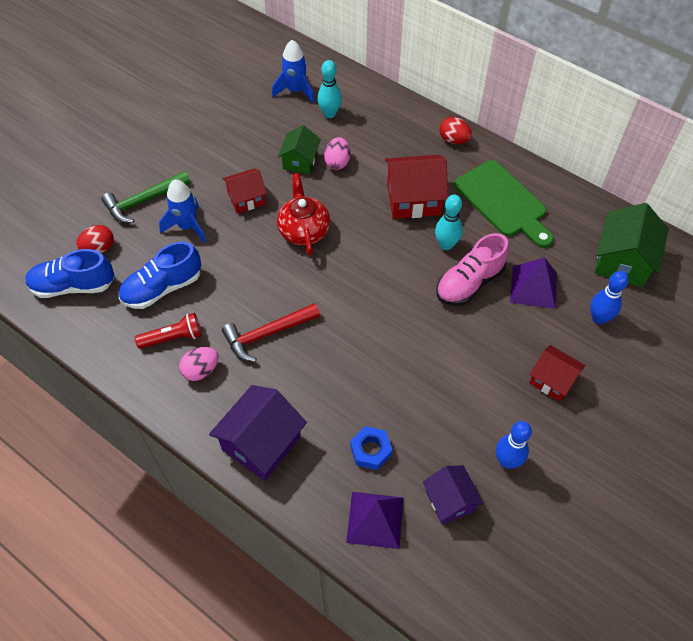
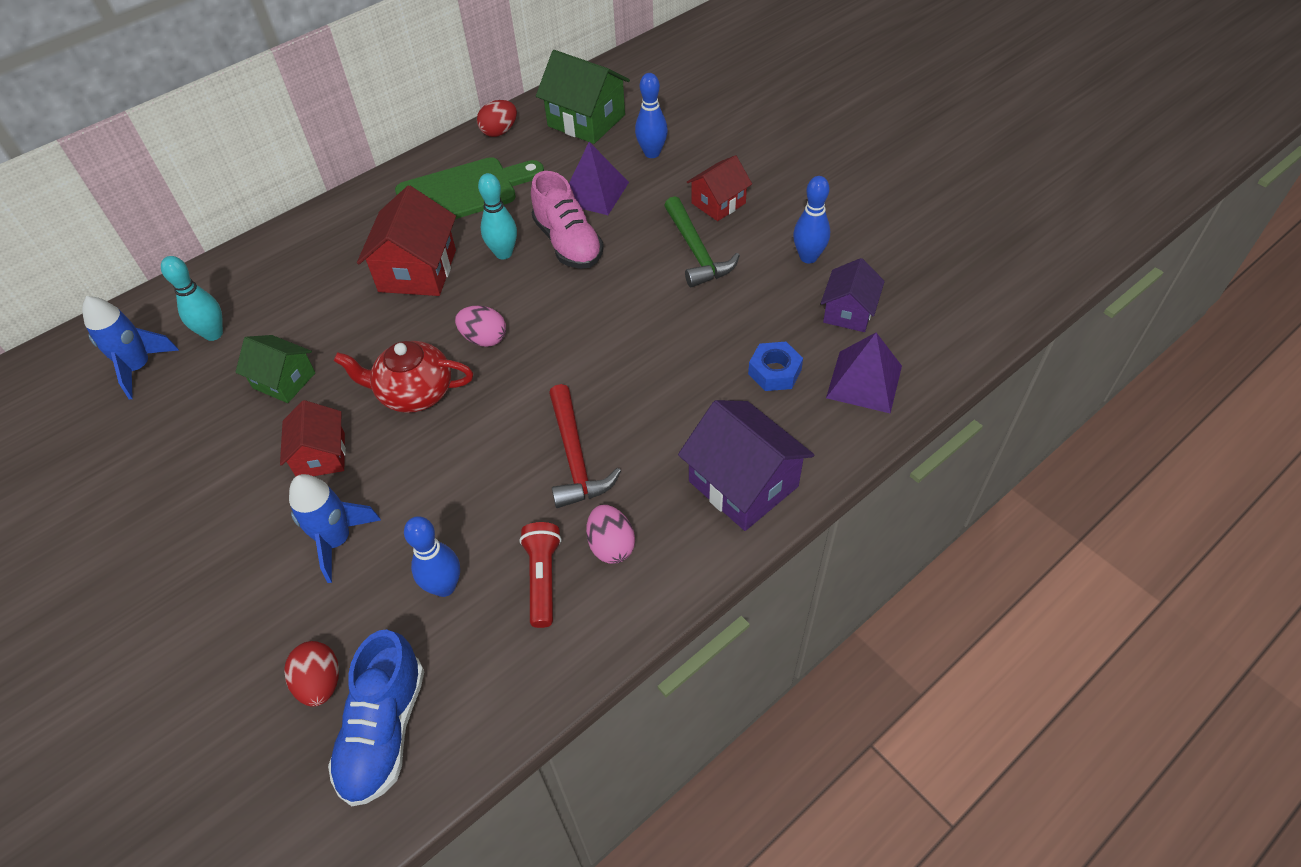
camera: 75 degrees left, 5 degrees down
green hammer [101,171,190,223] -> green hammer moved to [664,196,740,287]
blue shoe [119,242,201,309] -> blue bowling pin [404,516,460,597]
pink egg [324,137,350,170] -> pink egg moved to [455,305,506,347]
purple house [423,465,483,525] -> purple house turned 60 degrees counterclockwise [821,258,885,332]
red egg [439,117,472,144] -> red egg moved to [477,100,517,137]

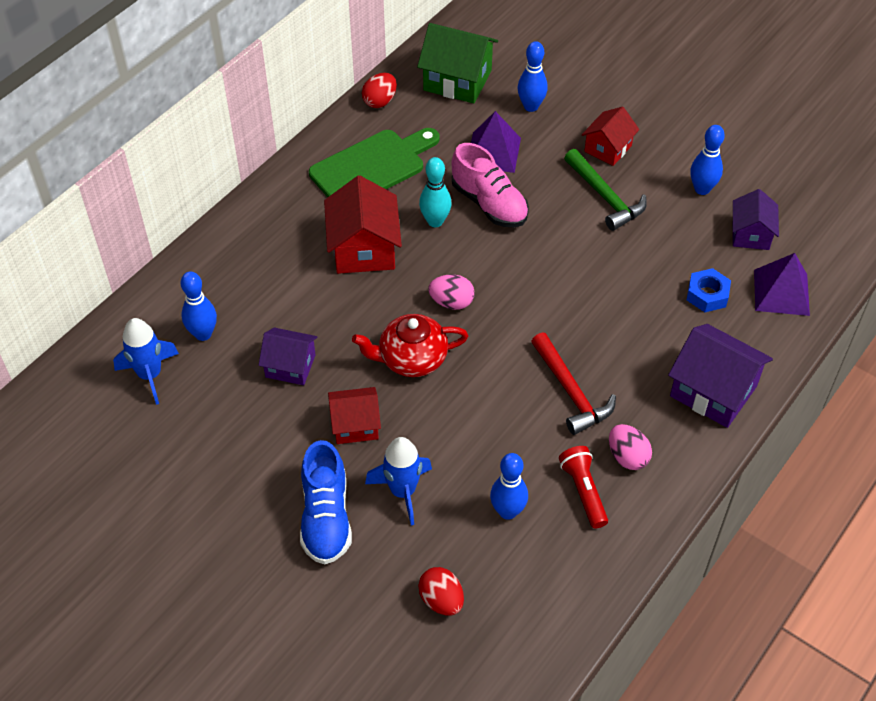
camera: 15 degrees left, 0 degrees up
turquoise bowling pin [161,256,223,341] -> blue bowling pin [181,271,217,341]
green house [235,335,315,403] -> purple house [258,327,318,385]
red house [280,400,346,476] -> red house turned 75 degrees counterclockwise [328,387,381,444]
blue shoe [328,629,424,806] -> blue shoe moved to [300,440,352,564]

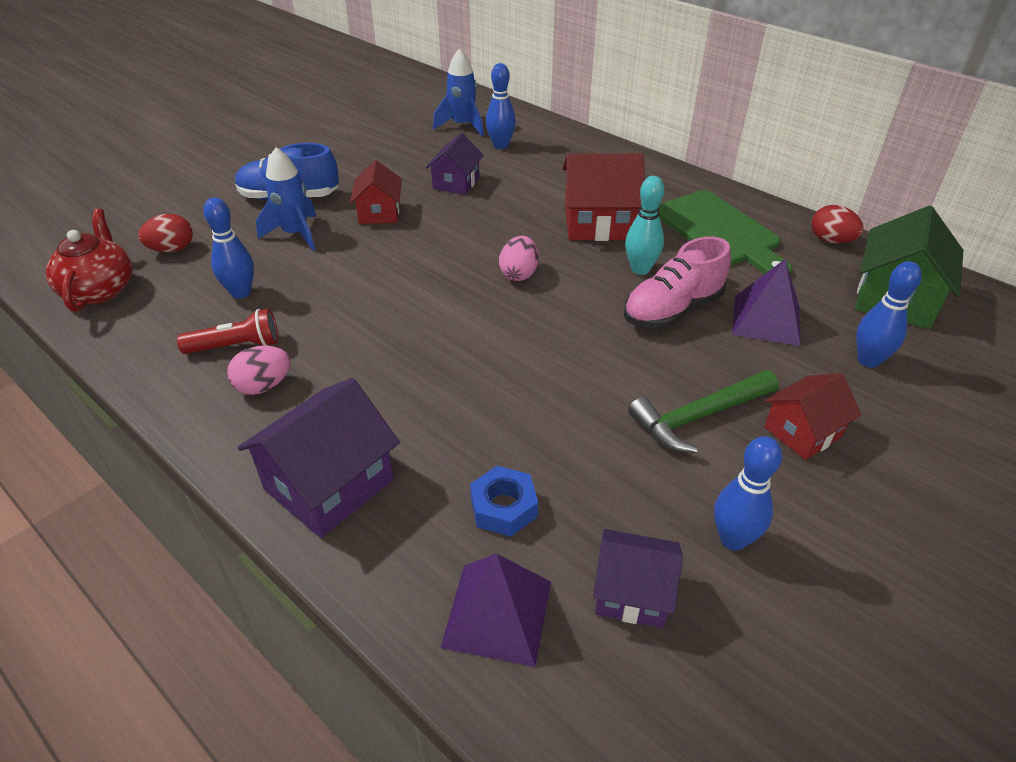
camera: 95 degrees right, 10 degrees down
red teapot [352,314,468,377] -> red teapot moved to [46,209,133,312]
red hammer [531,332,616,435] -> none
red house [582,107,639,166] -> red house turned 75 degrees counterclockwise [764,373,861,460]

